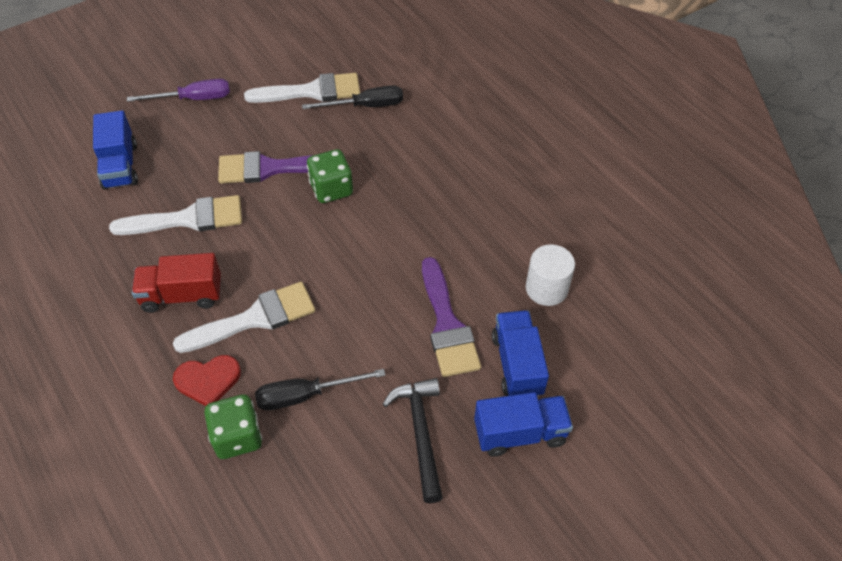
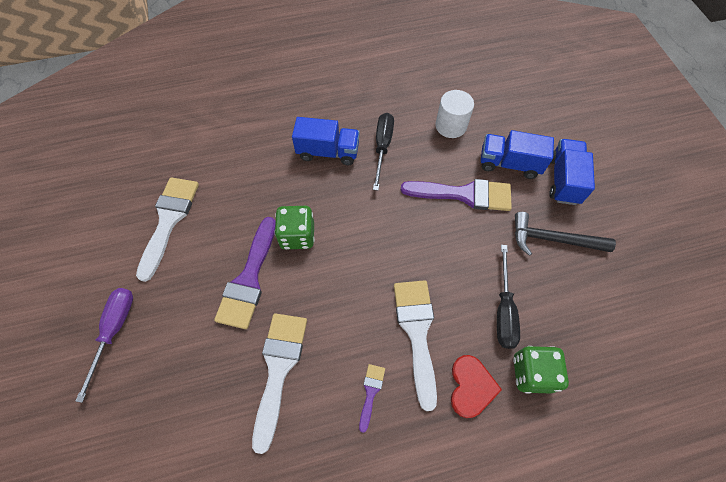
camera: 70 degrees left, 10 degrees up
blue truck [93,110,138,190] -> blue truck moved to [292,117,360,165]
red truck [132,253,221,313] -> purple brush [359,364,385,433]
black screwdriver [302,85,403,109] -> black screwdriver moved to [373,113,394,191]

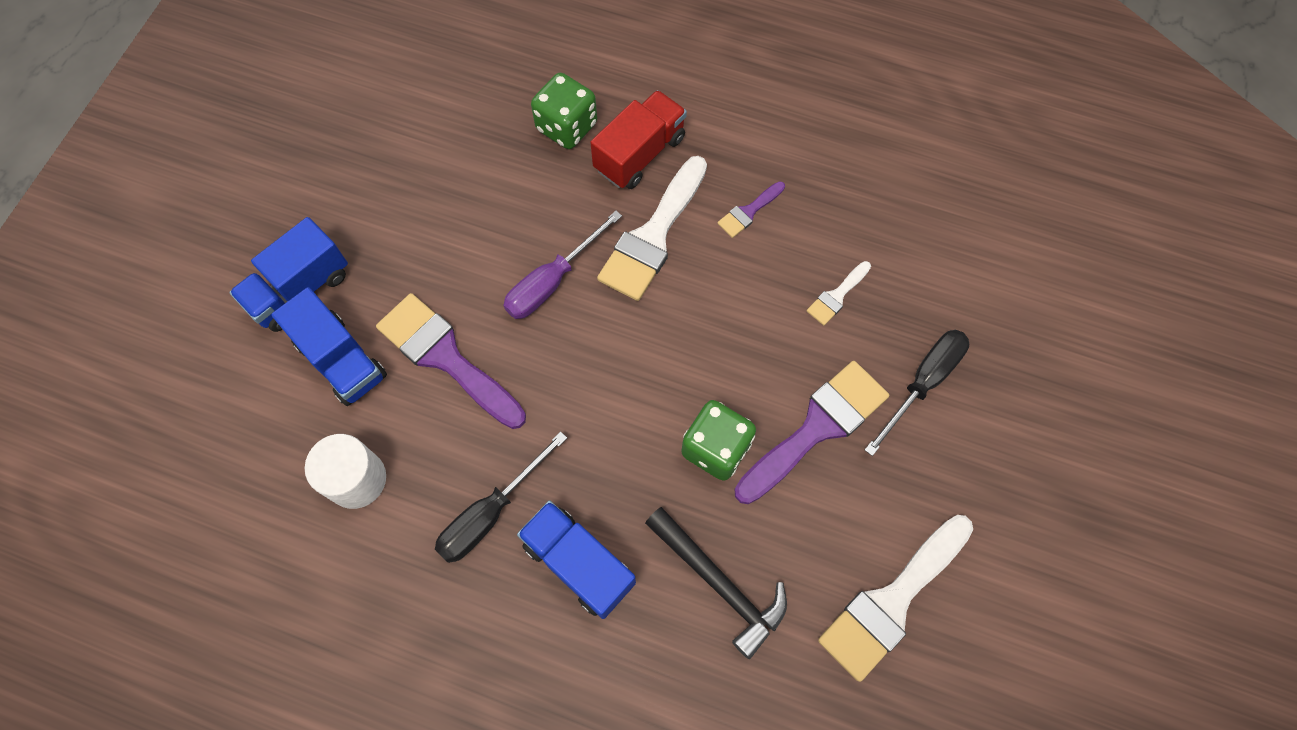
camera: 145 degrees left, 5 degrees up
purple screwdriver [75,288,133,403] -> purple screwdriver moved to [503,211,622,319]
white brush [252,313,307,454] -> white brush [807,261,871,325], size x0.48
red heart [451,355,502,418] -> red truck [590,90,687,189]
black screwdriver [497,245,520,349] -> black screwdriver moved to [865,330,969,456]
black hammer [515,212,616,256] -> black hammer moved to [645,507,787,659]

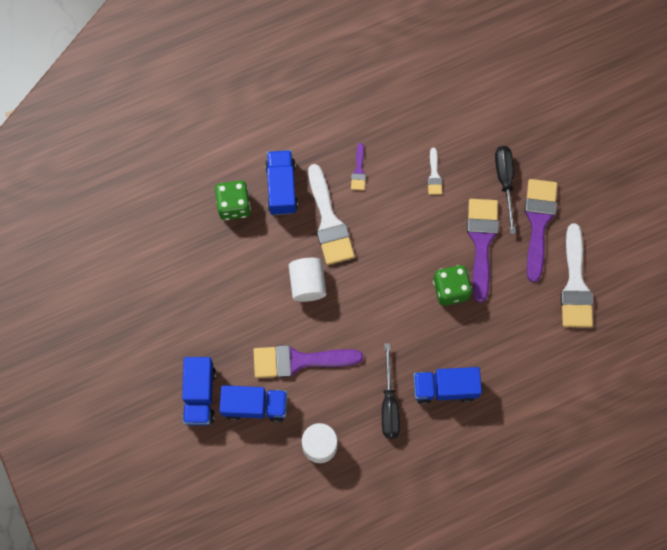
camera: 45 degrees left, 5 degrees up
purple screwdriver [503,211,622,319] -> white cylinder [289,258,326,302]
red truck [590,90,687,189] -> blue truck [265,150,298,215]
black hammer [645,507,787,659] -> none
none -> purple brush [525,179,558,282]

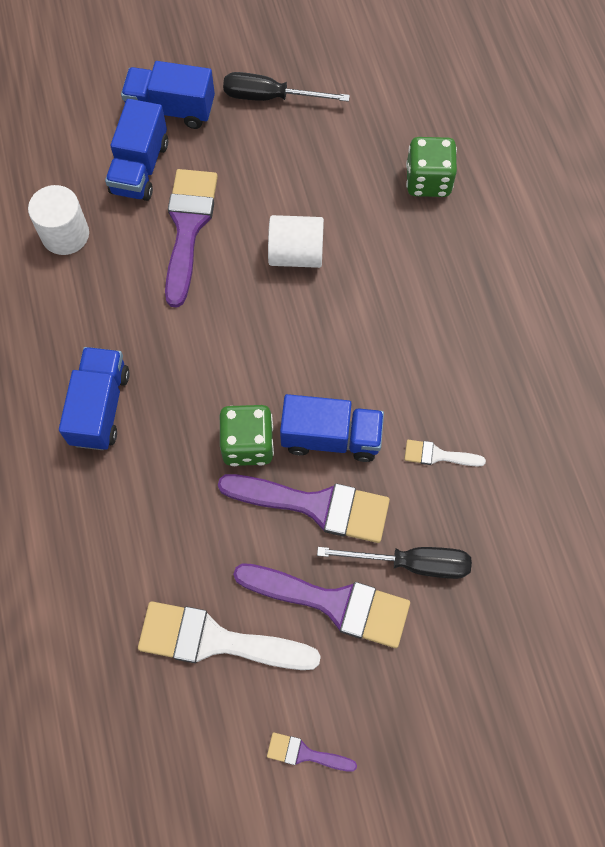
camera: 100 degrees right, 5 degrees down
blue truck [265,150,298,215] -> blue truck moved to [280,394,384,462]
white brush [308,164,355,265] -> none
purple brush [351,143,366,190] -> purple brush moved to [267,732,357,772]
black screwdriver [382,343,400,439] -> black screwdriver moved to [223,72,350,102]

